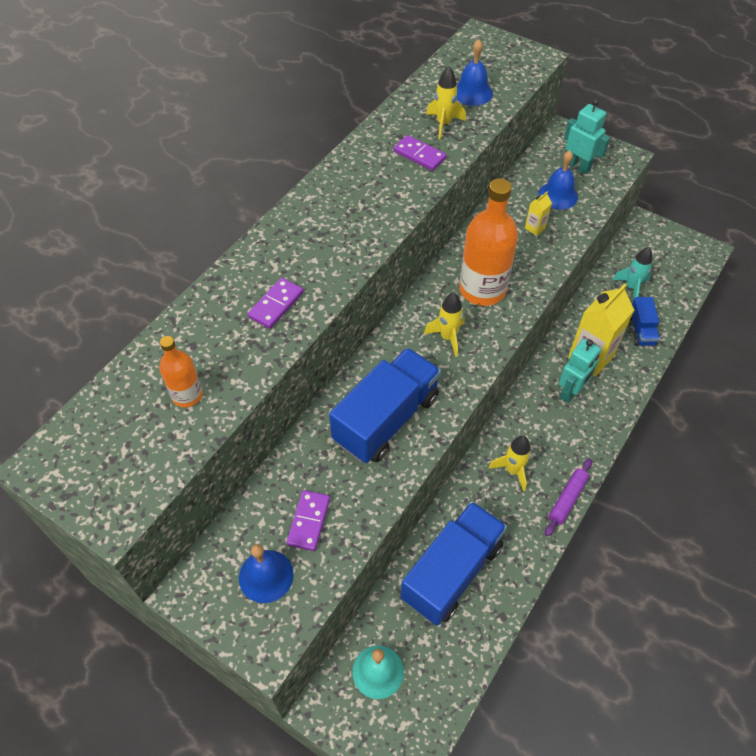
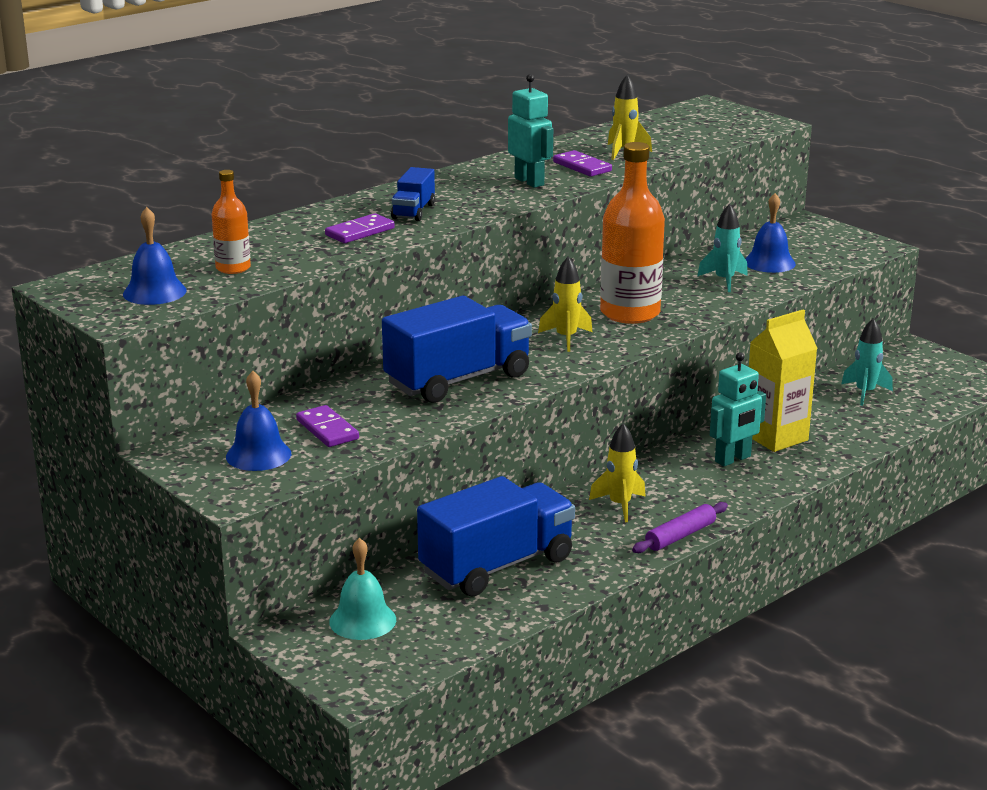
camera: 15 degrees right, 30 degrees down
purple domino [287,490,330,551] -> purple domino turned 60 degrees counterclockwise [296,405,359,447]
blue bell [457,39,493,106] -> blue bell moved to [123,207,187,305]
yellow carton [525,191,552,236] -> turquoise rocket [697,204,748,292]
turquoise robot [564,99,610,174] -> turquoise robot moved to [508,74,553,188]
blue truck [630,297,660,346] -> blue truck moved to [391,167,435,221]

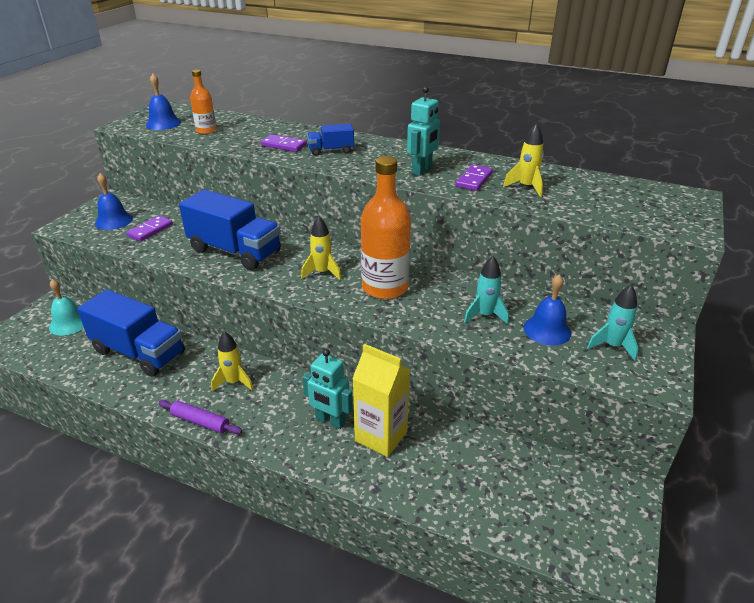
camera: 65 degrees right, 10 degrees up
turquoise rocket [841,318,893,406] -> turquoise rocket moved to [587,284,638,361]

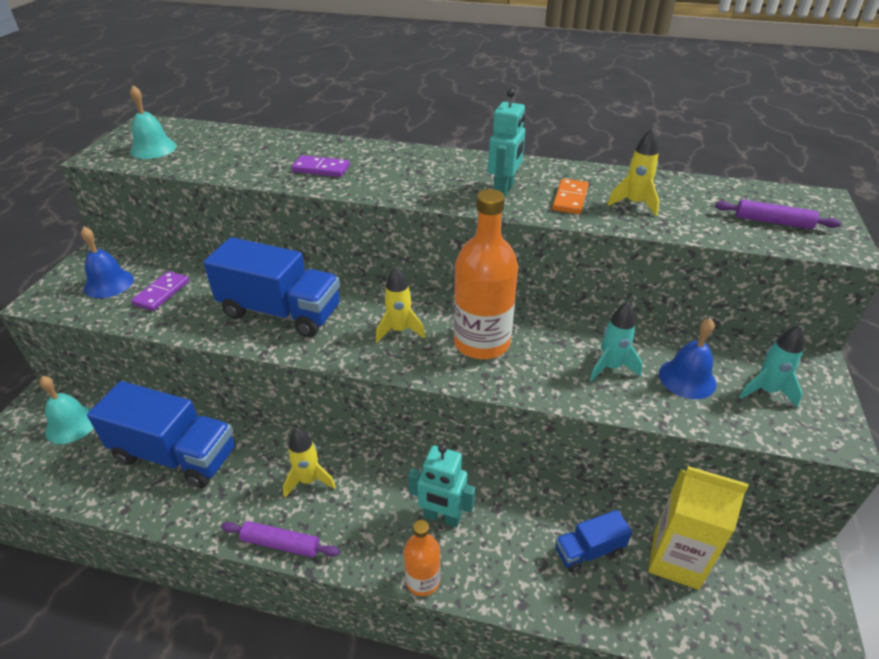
camera: 10 degrees left, 5 degrees up
blue bell [146,74,181,130] -> turquoise bell [130,85,177,159]
orange bottle [190,70,217,134] -> orange bottle moved to [404,520,441,596]
blue truck [307,124,354,156] -> blue truck moved to [555,510,632,573]
yellow carton [352,344,410,457] -> yellow carton moved to [648,466,749,590]
purple domino [456,164,493,191] -> orange domino [552,178,589,214]
none -> purple rolling pin [715,200,841,229]

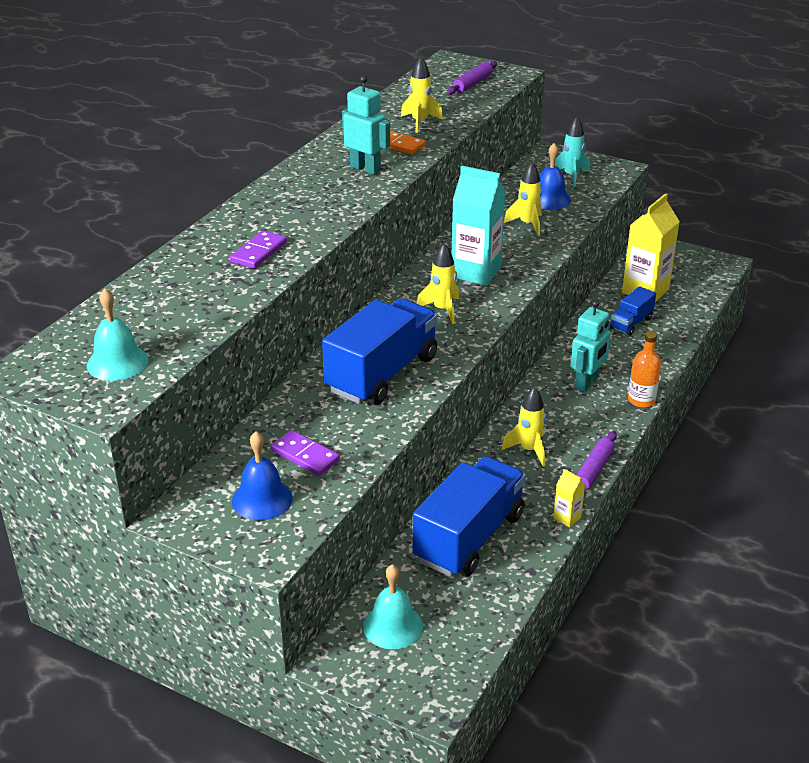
camera: 75 degrees left, 5 degrees down
orange bottle [453,189,518,359] -> turquoise carton [452,166,505,286]
blue truck [555,510,632,573] -> blue truck turned 45 degrees clockwise [610,286,656,336]
turquoise rocket [590,302,643,381] -> yellow rocket [504,162,542,236]
none -> yellow carton [553,469,585,528]

